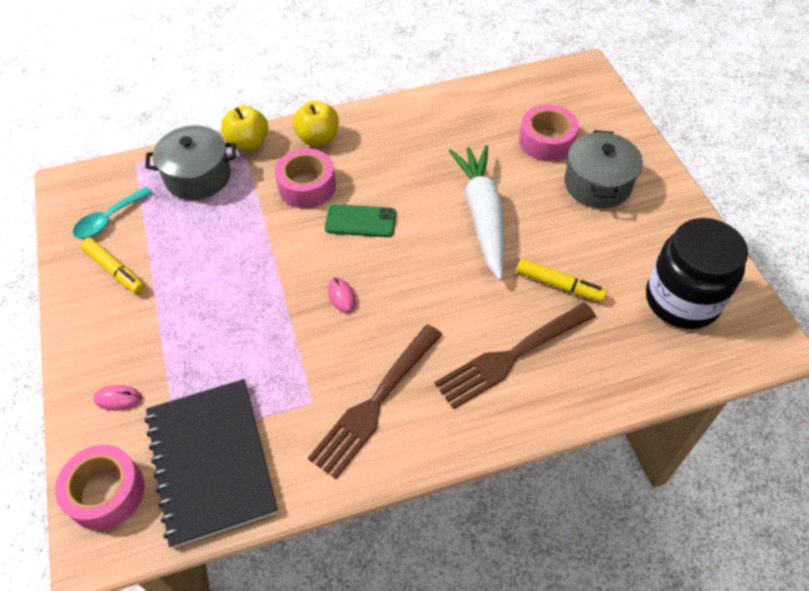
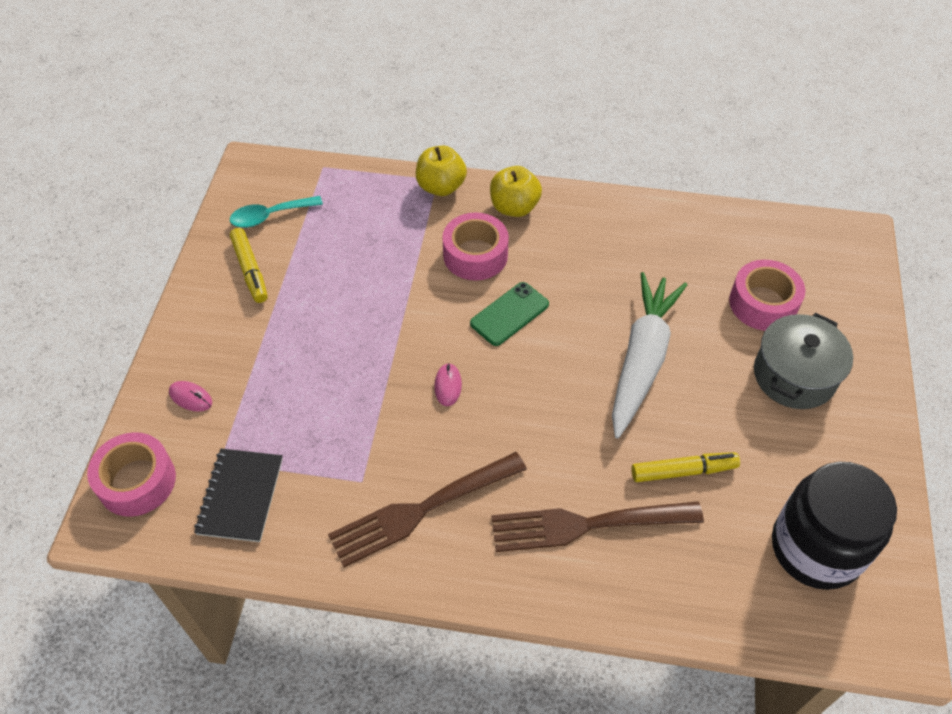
camera: 25 degrees right, 0 degrees up
grey pot [145,125,236,200] -> none
black notebook [145,379,278,548] -> black notebook [194,449,283,542], size x0.60
green phone [325,204,396,237] -> green phone turned 75 degrees counterclockwise [470,282,549,346]
yellow marker [516,258,607,302] -> yellow marker turned 60 degrees counterclockwise [631,452,740,482]

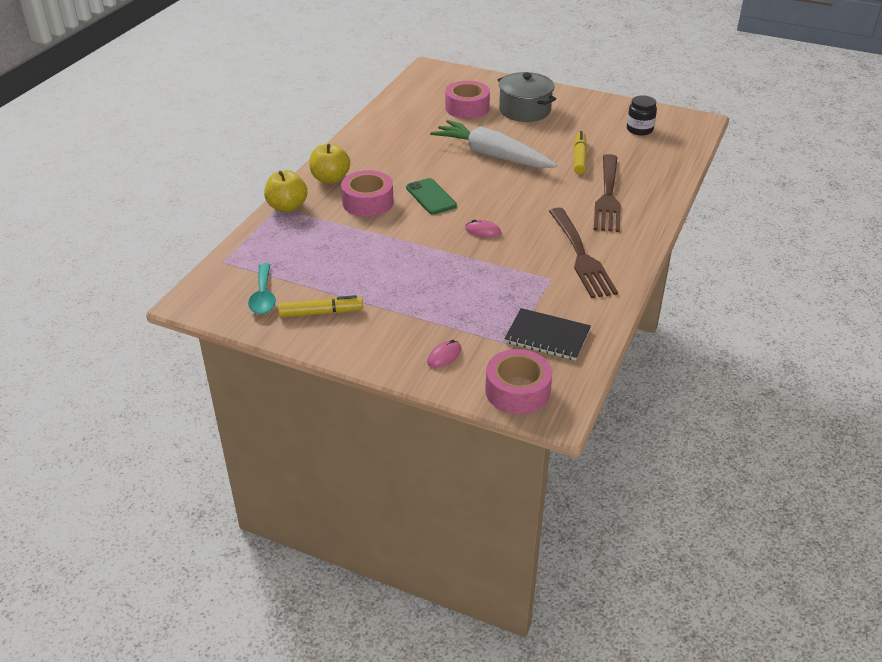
camera: 75 degrees left, 15 degrees down
black jar [772,462,897,590] -> black jar [627,95,657,135], size x0.51

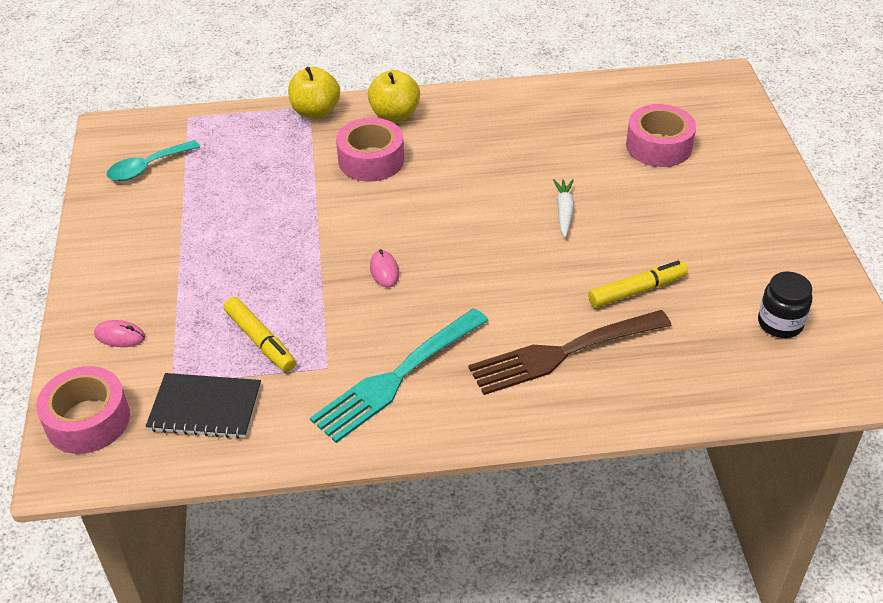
camera: 60 degrees right, 5 degrees up
yellow marker [278,295,363,317] -> yellow marker moved to [224,297,296,372]
green phone [406,178,457,215] -> none
white carrot [430,120,557,168] -> white carrot [553,179,574,238], size x0.44
grey pot [498,72,556,122] -> none
black notebook [504,308,591,361] -> black notebook turned 75 degrees counterclockwise [146,373,261,439]
brown fork [549,207,618,298] -> turquoise fork [310,308,489,443]

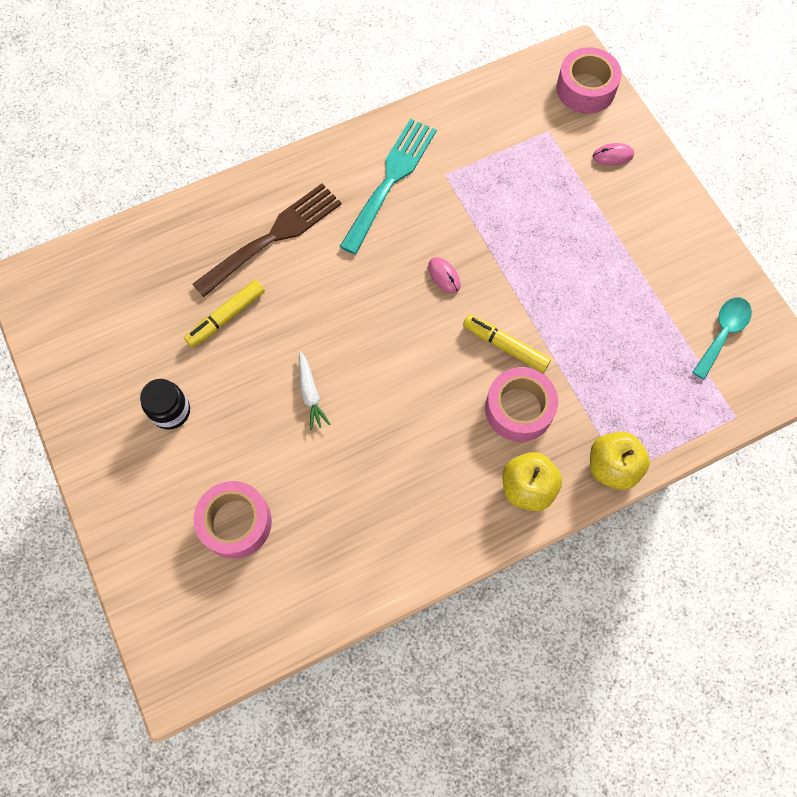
camera: 160 degrees right, 25 degrees up
black notebook [146,373,261,439] -> none
yellow marker [224,297,296,372] -> yellow marker moved to [463,315,551,372]
black jar [758,272,812,338] -> black jar moved to [140,379,190,430]

